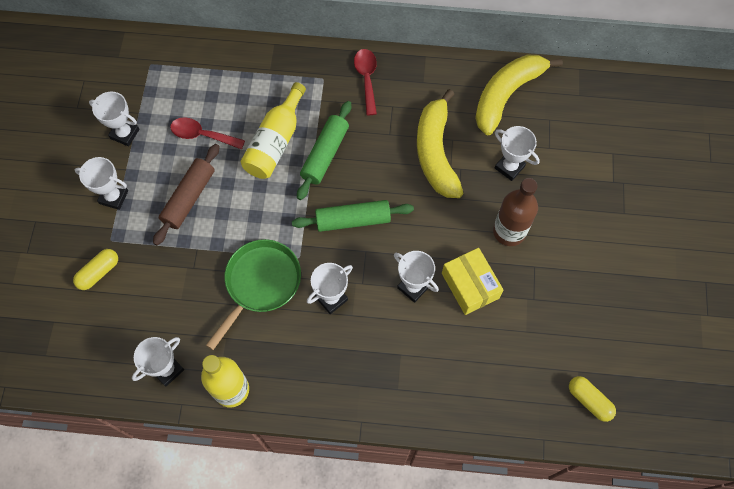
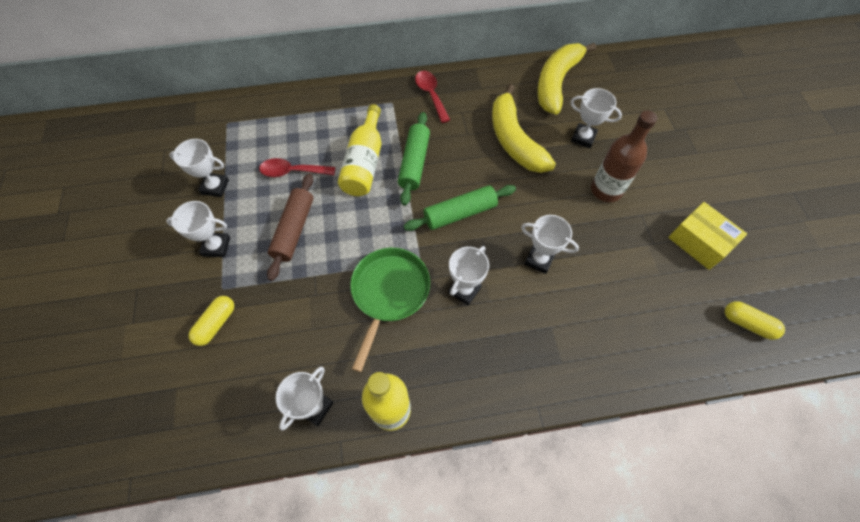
camera: 15 degrees left, 5 degrees down
yellow box [442,248,503,315] -> yellow box moved to [668,202,747,270]

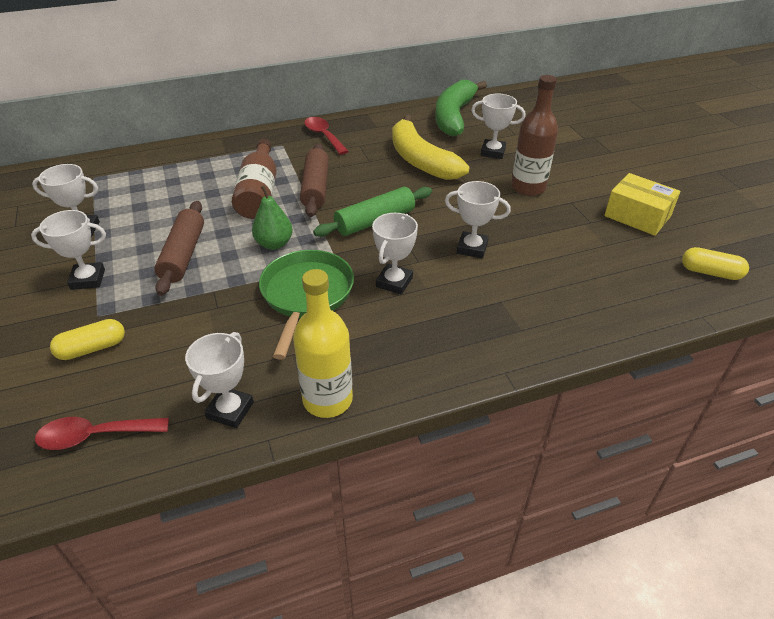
camera: 10 degrees left, 20 degrees down
yellow capsule [188,296,234,346] -> yellow capsule turned 45 degrees clockwise [50,319,125,360]
red spoon [259,158,335,177] -> red spoon moved to [35,417,169,450]
yellow bottle [338,104,381,196] -> brown bottle [232,139,277,219]
green rolling pin [398,112,430,206] -> brown rolling pin [300,143,329,217]
yellow banana [537,43,596,114] -> green banana [435,80,487,137]
none -> green pear [252,185,293,250]

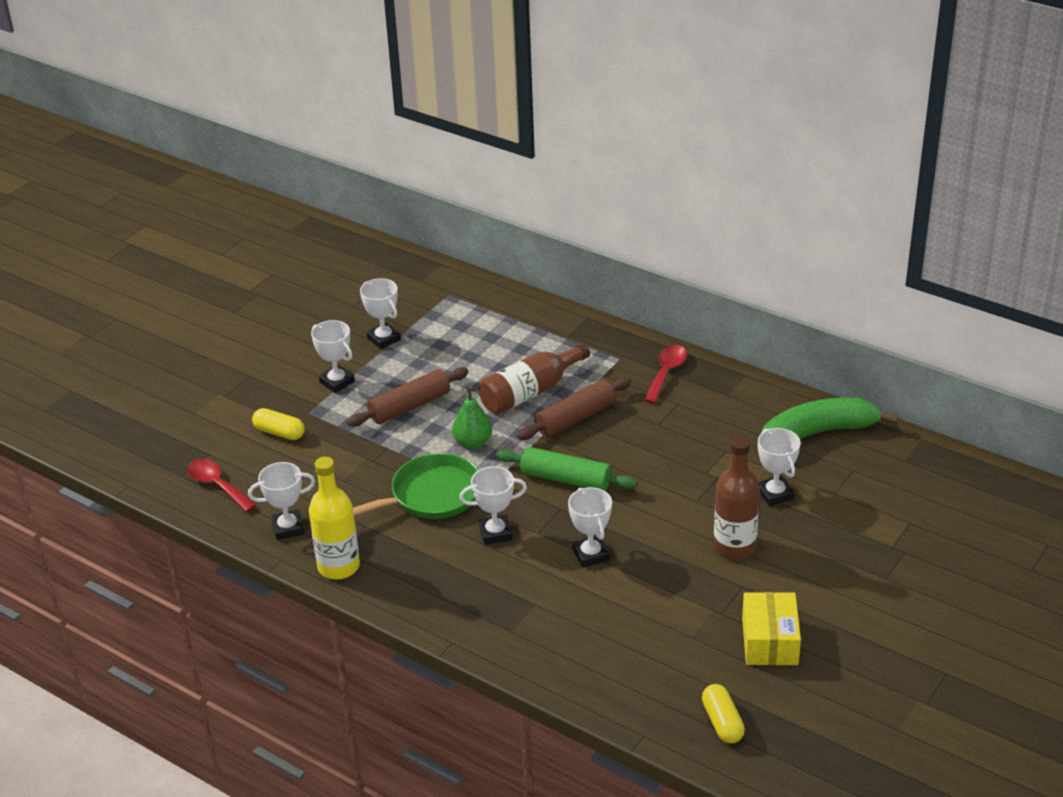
camera: 55 degrees right, 5 degrees down
yellow banana [392,115,469,180] -> none

